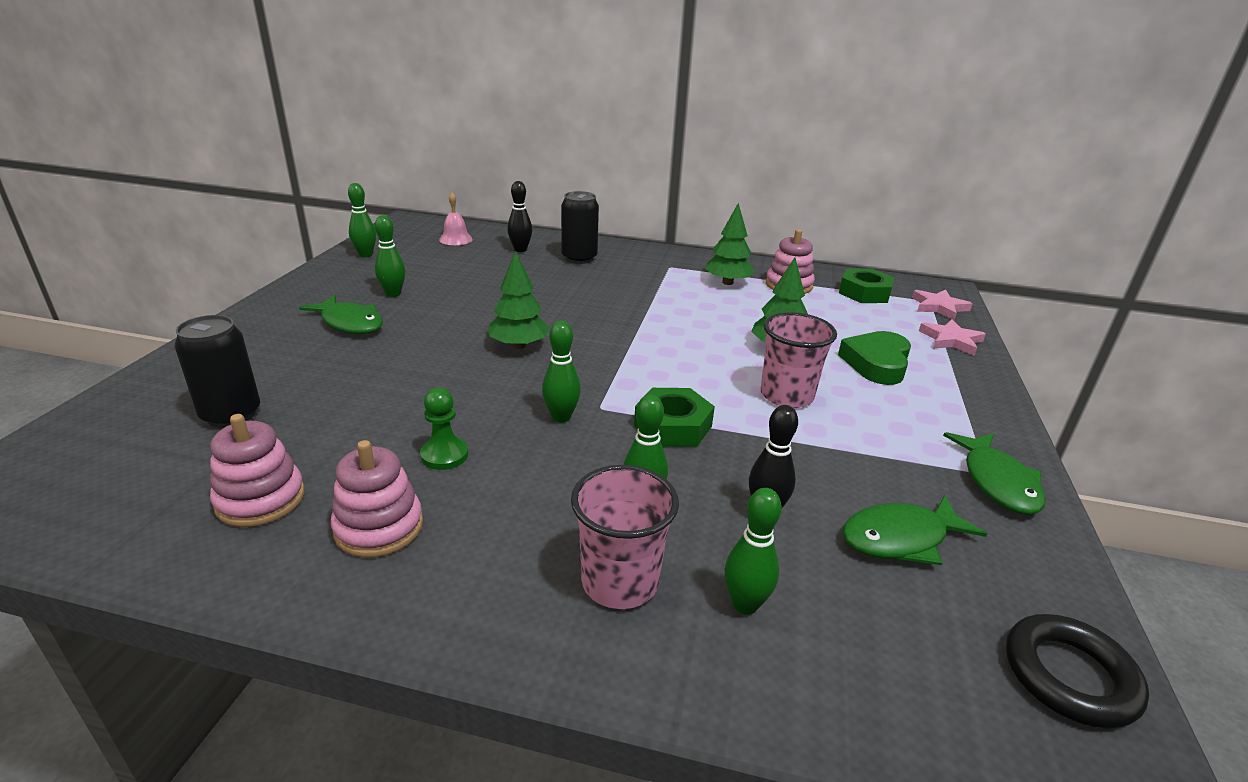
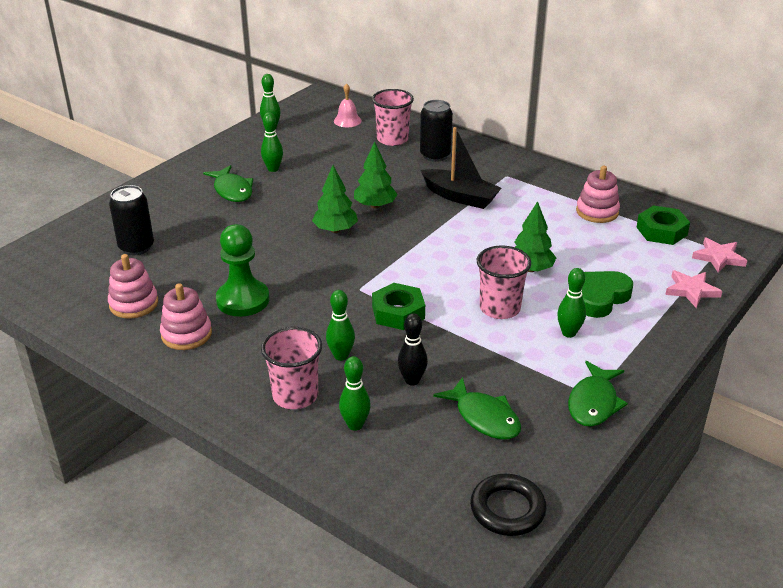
camera: 25 degrees right, 5 degrees up
green pawn [420,388,468,470] -> green pawn [216,224,269,317], size x1.75
black bowling pin [507,181,532,252] -> pink cup [372,89,414,146]
green bowling pin [542,321,581,423] -> green bowling pin moved to [557,268,586,338]
green tree [705,203,755,285] -> green tree moved to [354,142,398,209]
green fish [843,495,987,565] -> green fish turned 135 degrees counterclockwise [433,377,521,439]
none -> black boat [421,127,501,209]

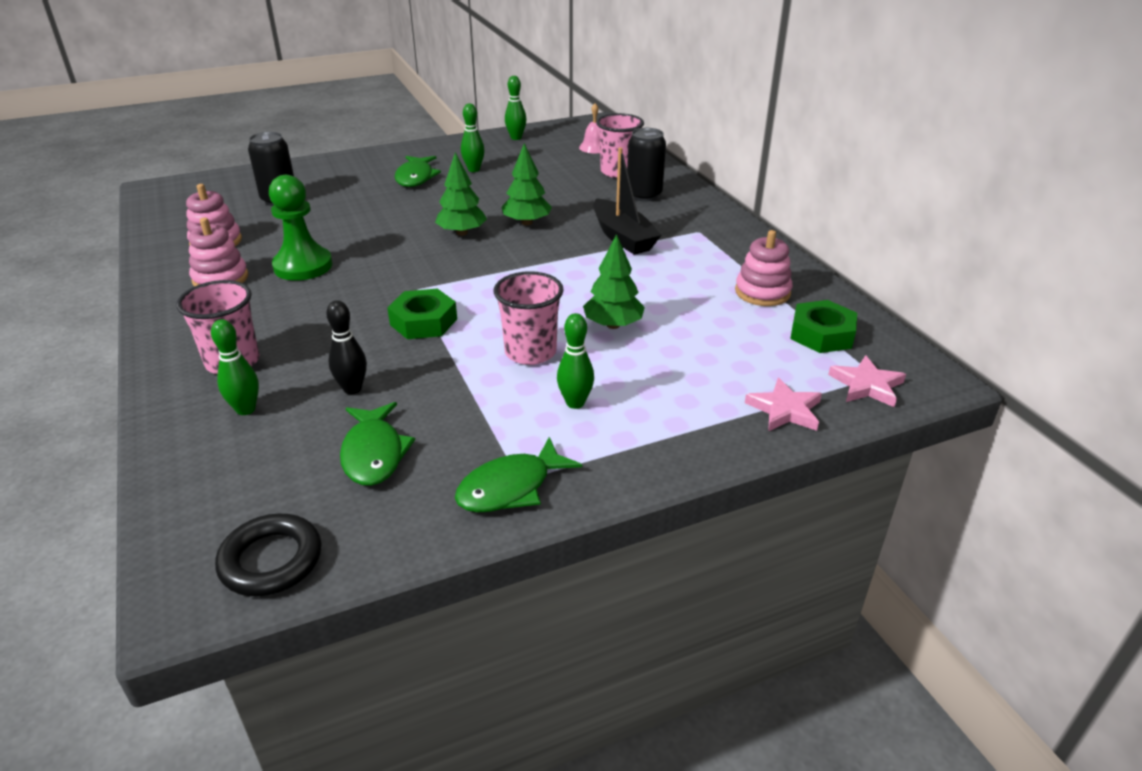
camera: 30 degrees right, 0 degrees up
green bowling pin [326,290,355,361] -> none
green heart [582,271,633,318] -> none

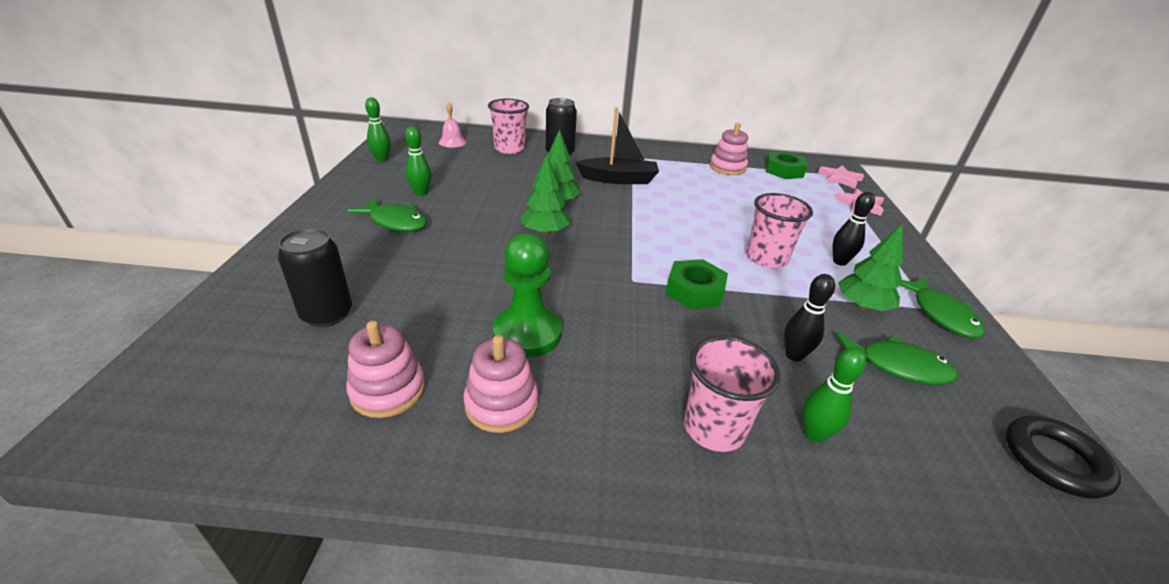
camera: 65 degrees left, 0 degrees up
green bowling pin [557,313,594,409] -> black bowling pin [833,192,875,266]
green tree [583,234,645,329] -> green tree moved to [838,223,903,311]

